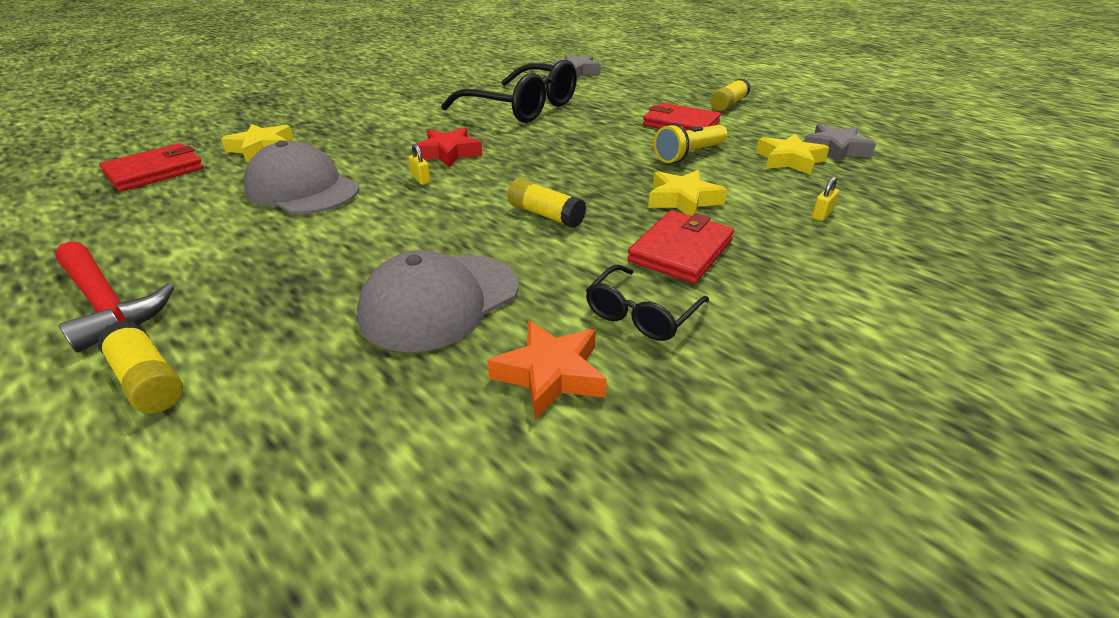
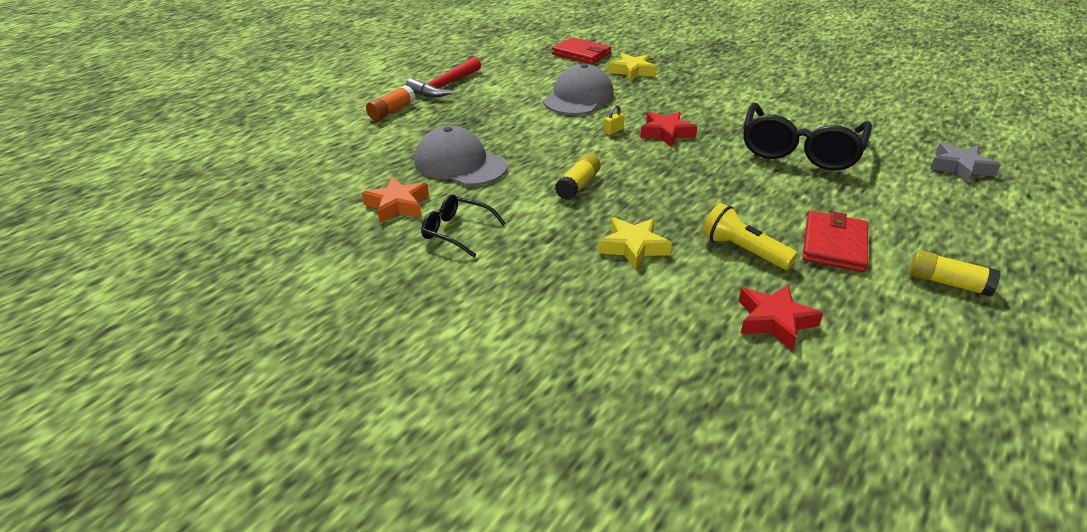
camera: 80 degrees right, 0 degrees up
yellow glue stick [97,320,183,413] -> orange glue stick [366,85,415,120]
red wallet [627,210,734,284] -> none
yellow star [756,134,829,175] -> red star [739,285,823,351]
grey star [804,124,876,163] -> none
yellow padlock [811,177,839,221] -> none

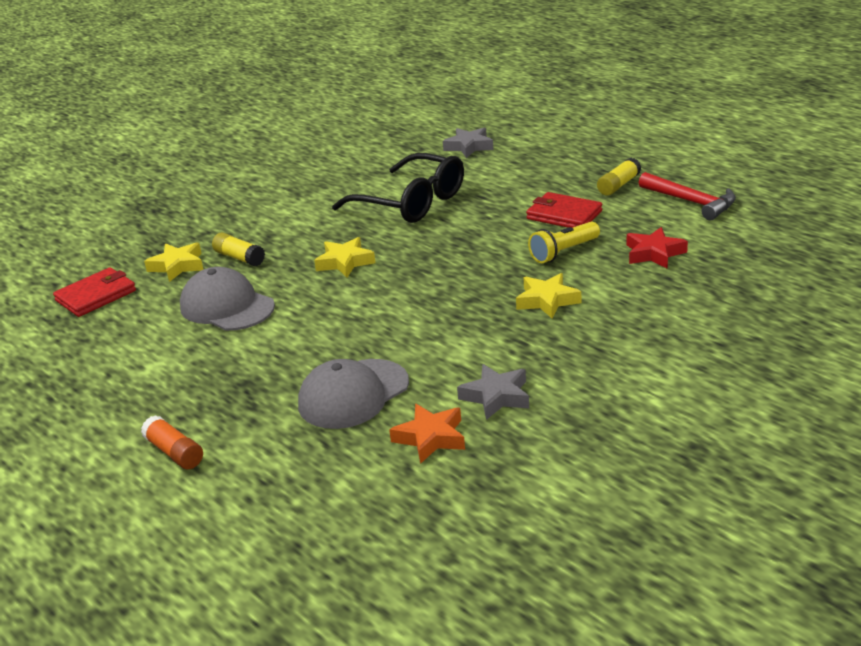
camera: 75 degrees left, 5 degrees down
red hammer [406,57,481,97] -> red hammer moved to [639,172,736,220]
black glasses [421,194,506,257] -> grey star [457,364,529,420]
yellow glue stick [555,153,601,200] -> yellow glue stick moved to [212,232,265,266]
yellow padlock [604,105,624,135] -> none
red star [640,111,697,147] -> yellow star [314,237,375,278]

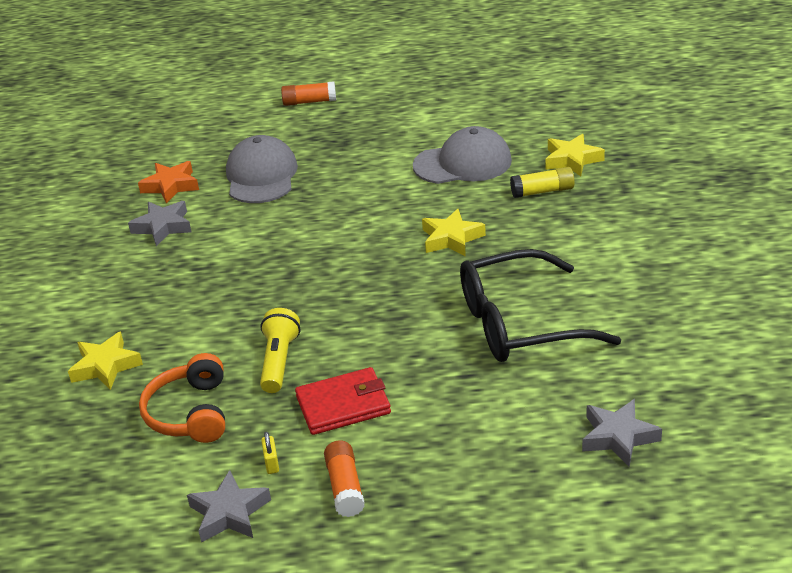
camera: 130 degrees right, 5 degrees up
red wallet [53,267,136,317] -> none
yellow star [516,273,581,319] -> yellow star moved to [68,332,143,390]
yellow glue stick [597,158,641,196] -> orange glue stick [324,440,365,517]
red star [627,227,688,269] -> orange headphones [139,353,225,443]
red hammer [639,172,736,220] -> grey star [187,470,271,543]
none -> yellow padlock [261,432,279,474]

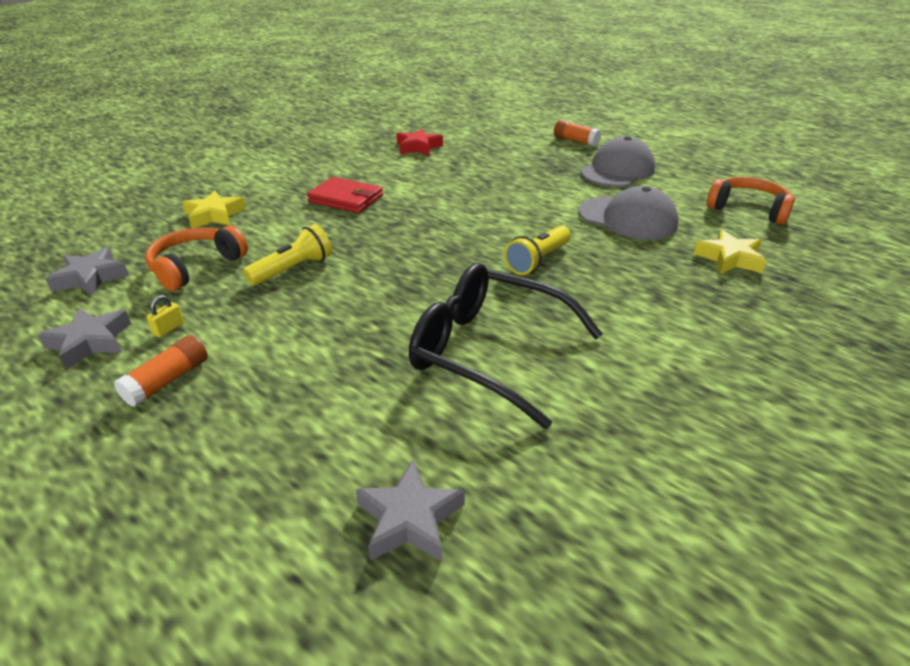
camera: 40 degrees right, 0 degrees up
grey star [128,201,192,246] -> grey star moved to [46,247,129,296]
orange star [138,161,199,204] -> red star [396,129,443,156]
grey cap [226,135,298,203] -> grey cap moved to [581,136,655,187]
red wallet [295,367,391,435] -> red wallet moved to [307,177,383,213]
yellow star [422,209,486,257] -> yellow flashlight [504,226,571,275]
yellow glue stick [510,167,575,198] -> none
none -> orange headphones [707,177,795,225]

